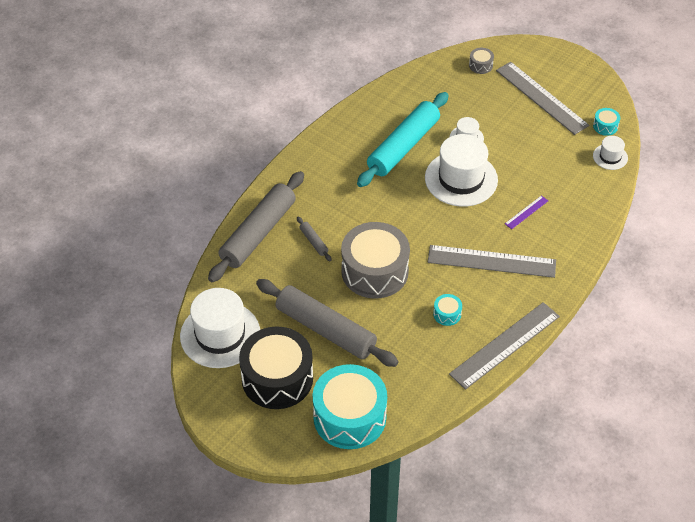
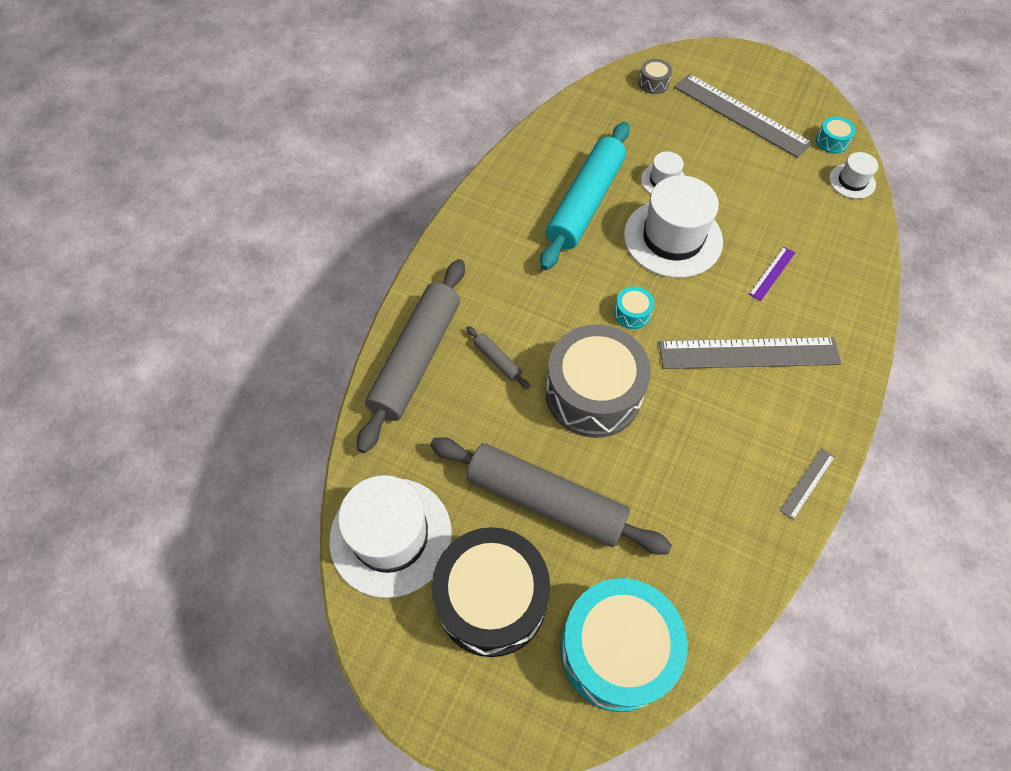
camera: 10 degrees left, 10 degrees up
turquoise drum [433,294,462,326] -> turquoise drum moved to [614,287,654,329]
grey ruler [449,302,560,390] -> grey ruler [780,448,835,520], size x0.44

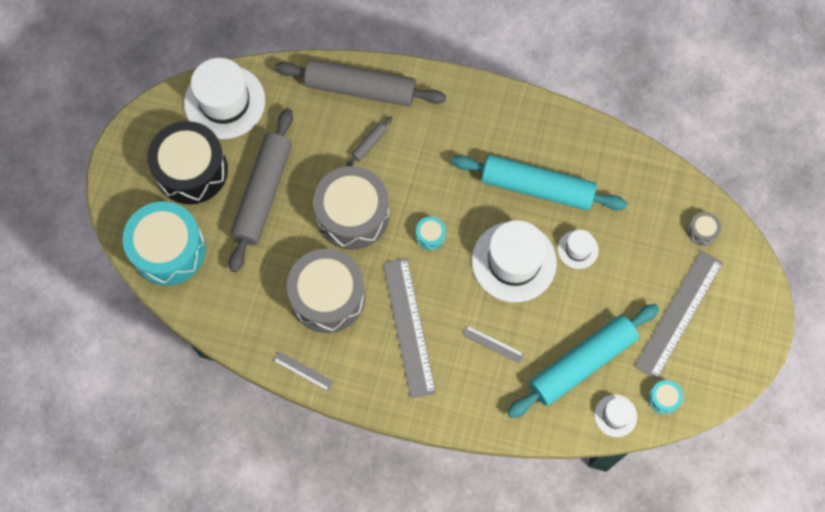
camera: 80 degrees right, 10 degrees up
purple ruler [749,247,795,301] -> grey ruler [462,326,524,363]
none -> grey drum [287,249,365,333]
none -> turquoise rolling pin [507,304,659,418]

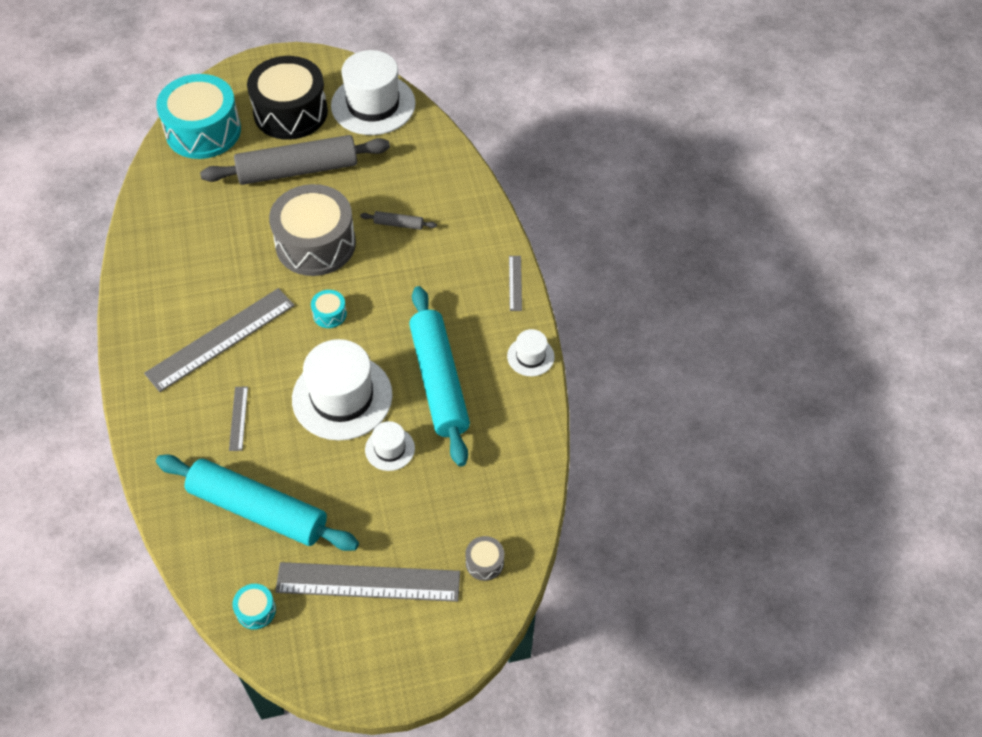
camera: 60 degrees right, 15 degrees down
grey ruler [273,351,334,391] -> grey ruler moved to [509,256,522,311]
grey rolling pin [275,59,446,107] -> none
grey drum [287,249,365,333] -> none
white hat [594,395,637,437] -> white hat moved to [507,329,555,376]

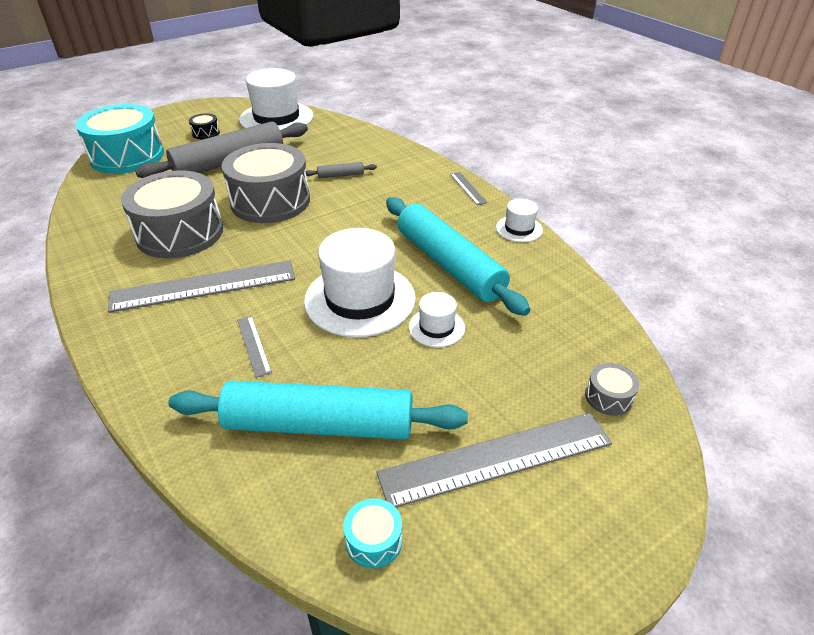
camera: 20 degrees left, 15 degrees down
grey ruler [144,288,295,392] -> grey ruler turned 45 degrees clockwise [108,260,295,313]
black drum [247,56,328,140] -> black drum [189,113,220,140], size x0.41
turquoise drum [311,290,347,328] -> none
none -> grey drum [121,170,223,259]

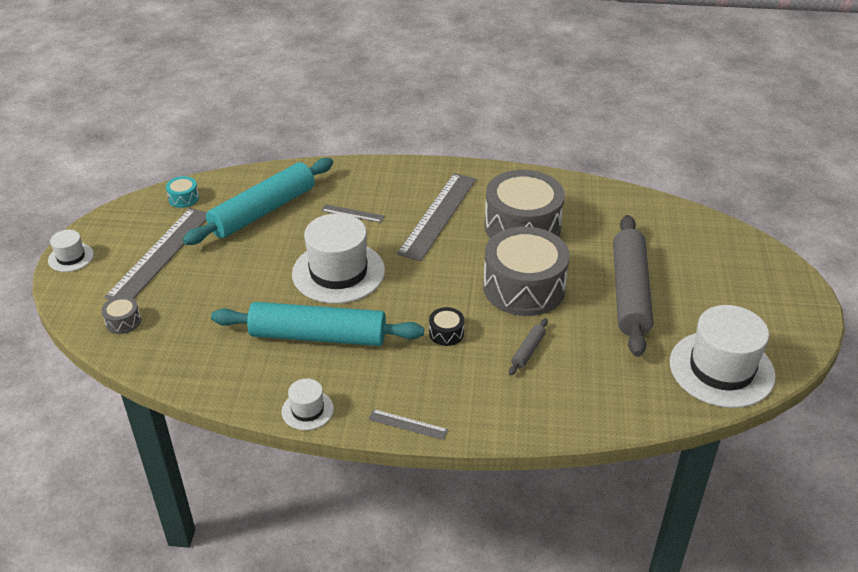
camera: 130 degrees right, 0 degrees up
turquoise drum [76,104,164,174] -> none
black drum [189,113,220,140] -> black drum moved to [429,307,465,346]
white hat [409,292,465,347] -> white hat moved to [48,230,94,272]

